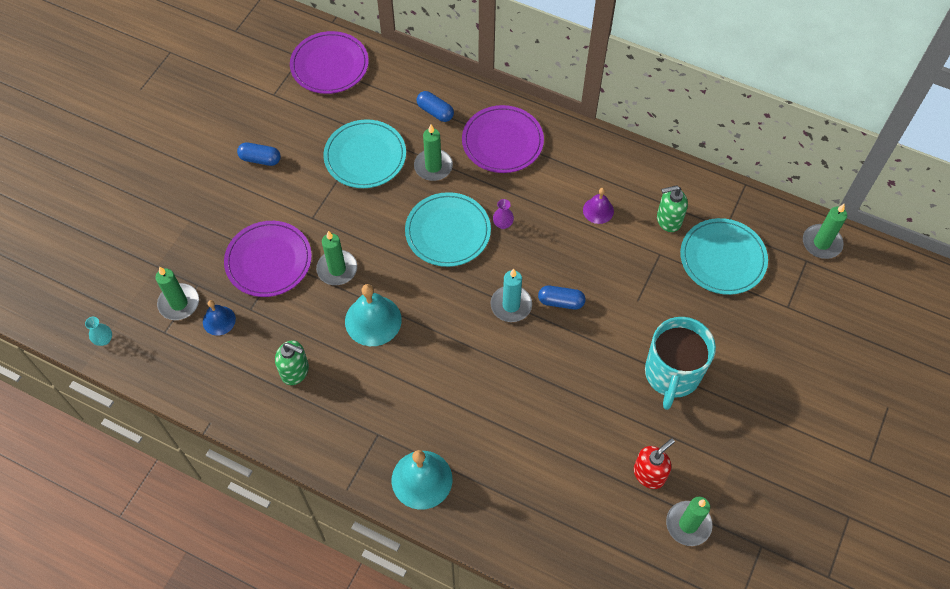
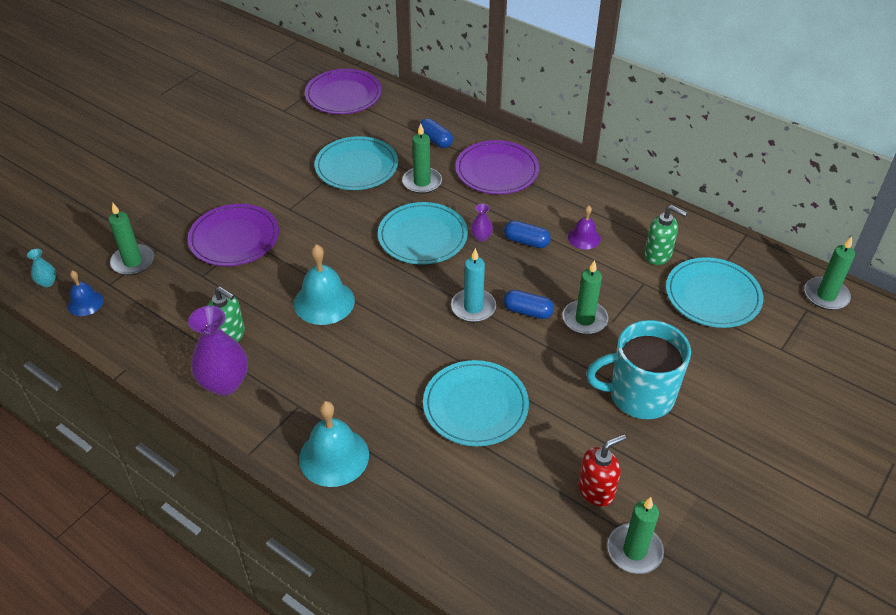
camera: 10 degrees right, 15 degrees down
blue bell [203,300,236,336] -> blue bell moved to [67,271,104,316]
blue capsule [237,142,281,166] -> blue capsule moved to [504,220,551,248]
green candle [316,231,357,285] -> green candle moved to [562,260,609,335]
turquoise mug [645,317,716,410] -> turquoise mug turned 60 degrees clockwise [586,320,691,419]
green soap dispenser [657,185,688,232] -> green soap dispenser turned 150 degrees counterclockwise [644,205,687,265]
none -> purple vase [188,306,248,396]
none -> turquoise plate [423,360,529,446]

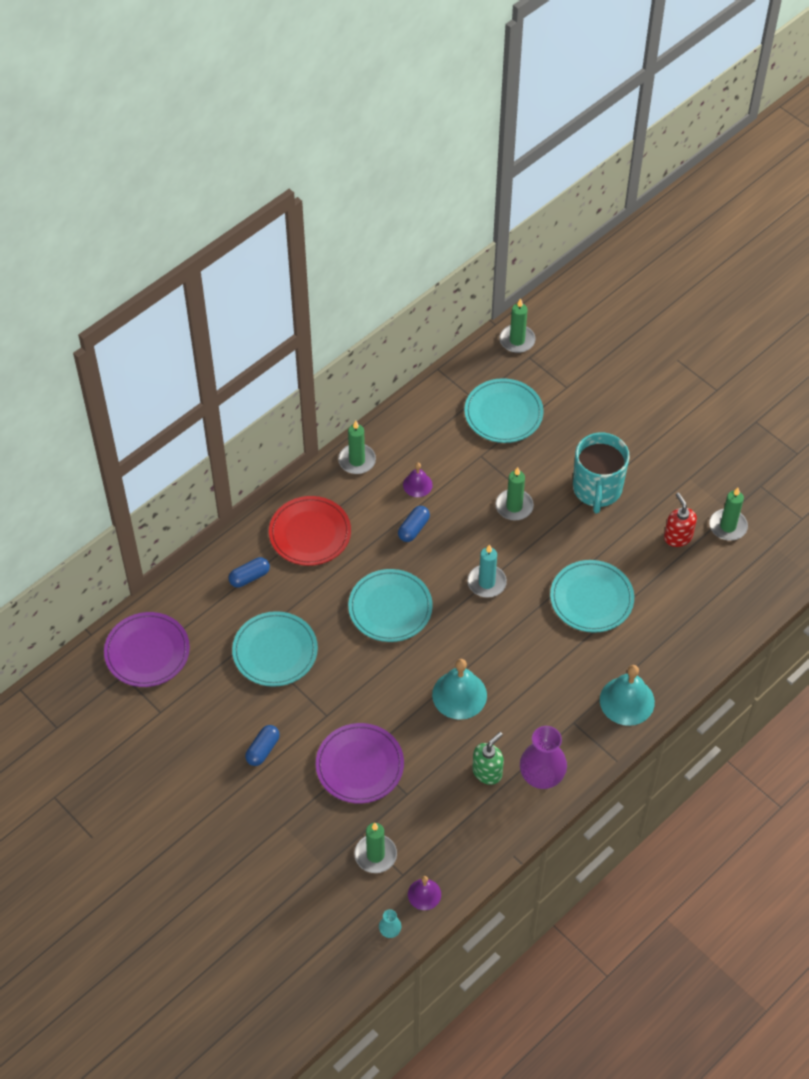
camera: 80 degrees left, 10 degrees up
blue bell [67,271,104,316] -> purple bell [408,876,441,910]
green candle [402,123,442,194] -> green candle moved to [338,420,376,474]
purple plate [455,140,539,194] -> red plate [269,496,351,566]
purple vase [471,204,493,242] -> none
blue capsule [503,290,554,319] -> blue capsule moved to [245,725,280,766]
green soap dispenser [644,205,687,265] -> none

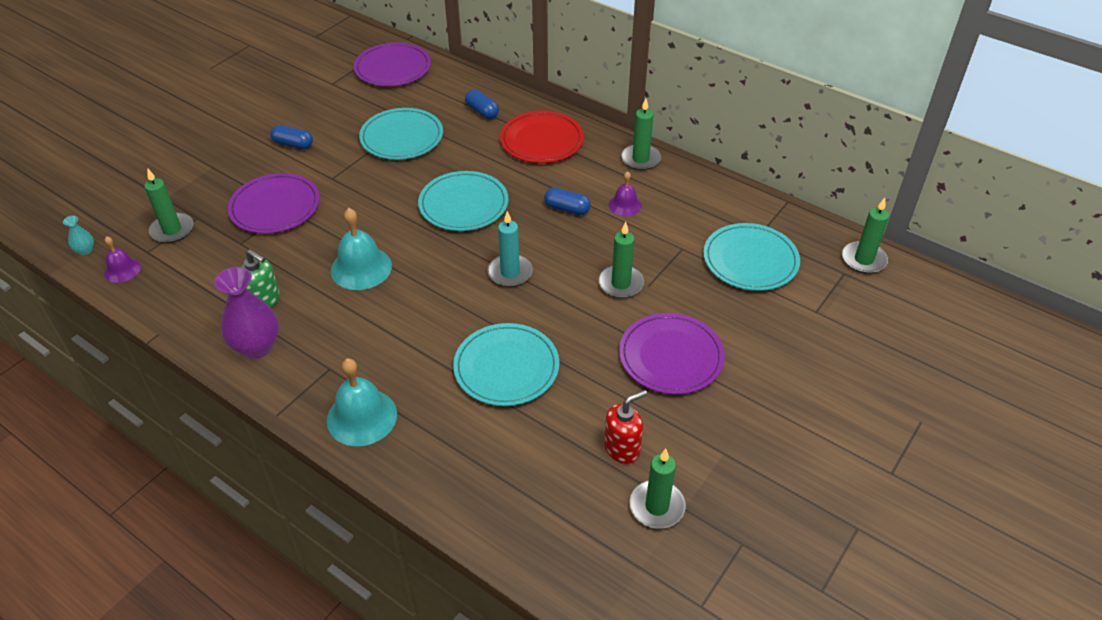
camera: 80 degrees right, 10 degrees down
turquoise mug [573,433,630,514] -> purple plate [619,313,725,394]

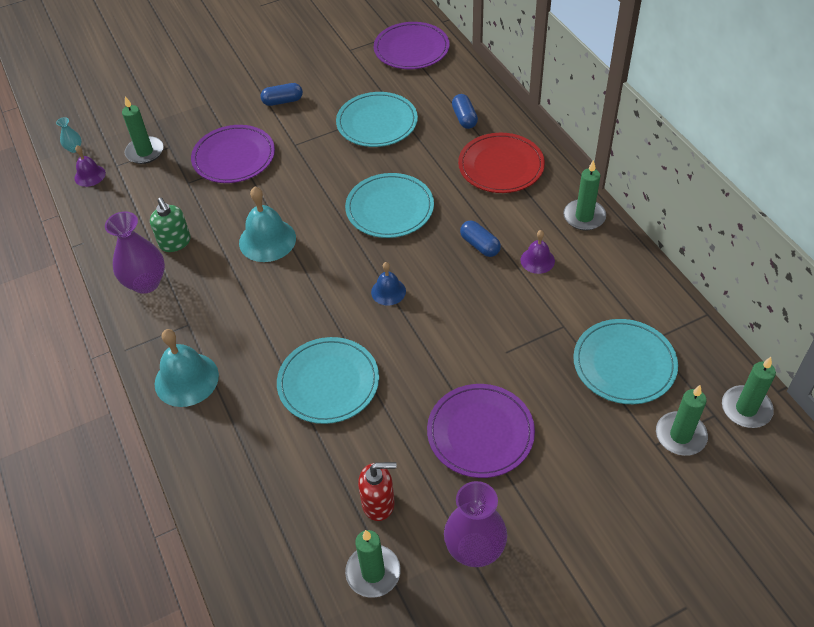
camera: 30 degrees right, 5 degrees up
blue capsule [270,125,313,149] -> blue capsule turned 60 degrees counterclockwise [261,83,303,106]
turquoise candle [487,211,533,287] -> blue bell [371,262,406,305]
green candle [598,222,644,298] -> green candle moved to [656,385,708,456]
none -> purple vase [444,481,507,567]

